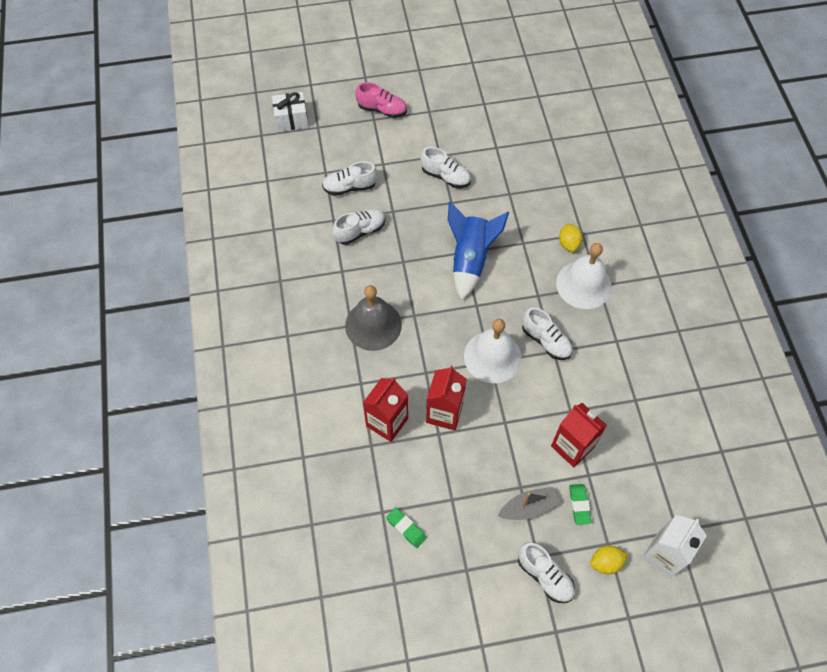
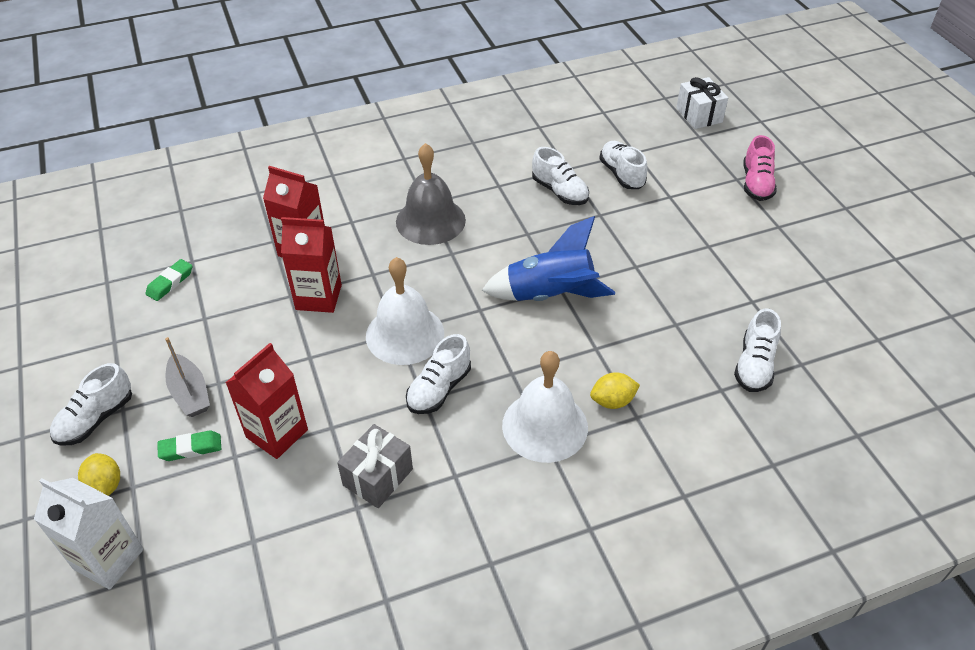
camera: 80 degrees right, 15 degrees down
white shoe [420,147,471,188] -> white shoe moved to [734,309,781,392]
none -> grey gift [337,424,413,508]

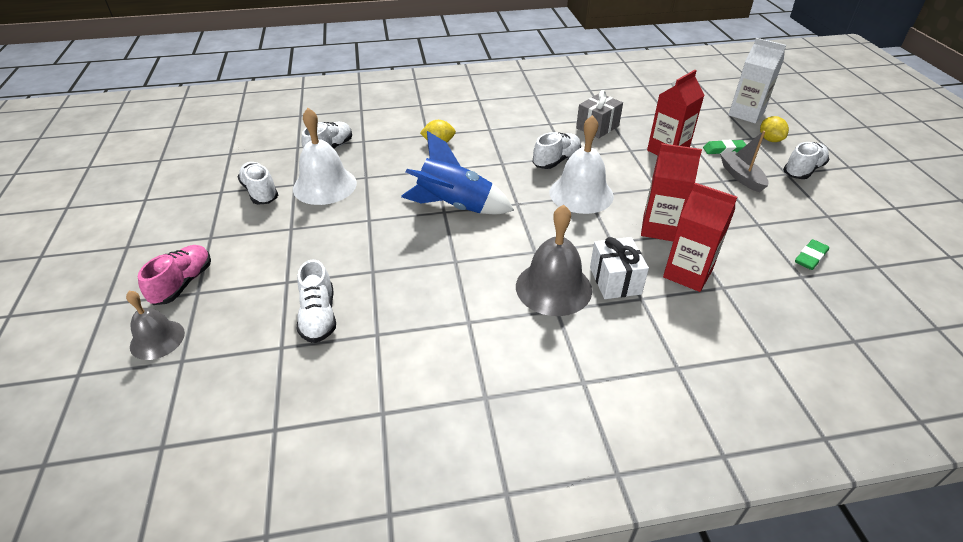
camera: 170 degrees left, 5 degrees down
white bell [502,351,588,463] -> white bell moved to [293,108,357,205]
white shoe [532,147,589,205] -> white shoe moved to [237,162,278,204]
white gift [676,77,728,129] -> white gift moved to [590,237,649,299]
none -> grey bell [126,291,185,360]

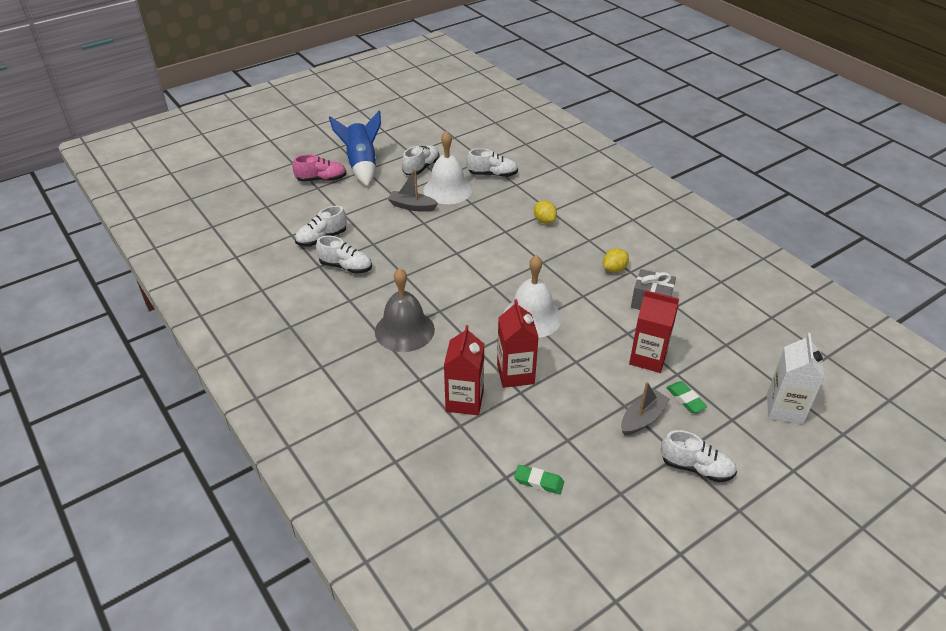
camera: 65 degrees right, 0 degrees up
grey bell [126,291,185,360] -> none
blue rocket [401,131,514,214] -> blue rocket moved to [329,111,381,187]
white shoe [533,132,581,169] -> white shoe moved to [316,236,372,274]
white gift [590,237,649,299] -> none
yellow lemon [760,116,789,142] -> yellow lemon moved to [603,248,629,273]
none -> grey boat [388,169,438,212]

